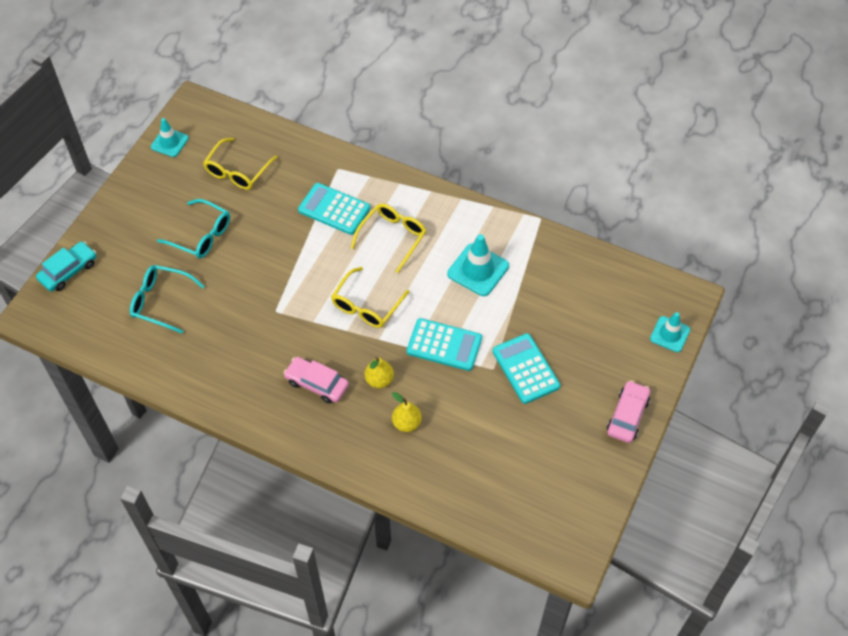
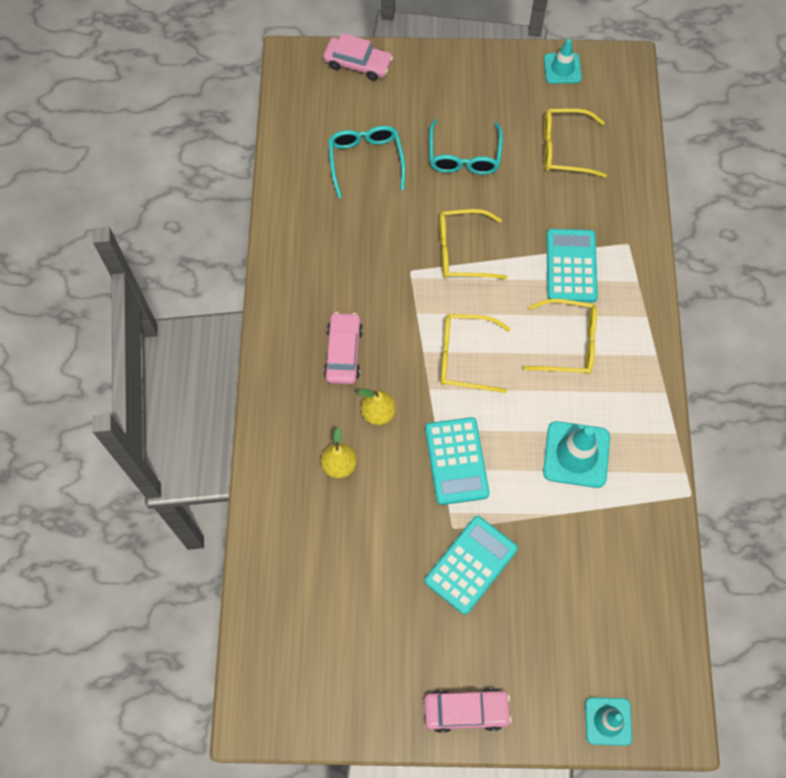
camera: 65 degrees right, 10 degrees up
turquoise car [36,241,96,291] -> pink car [323,33,393,81]
none -> yellow glasses [439,209,507,279]

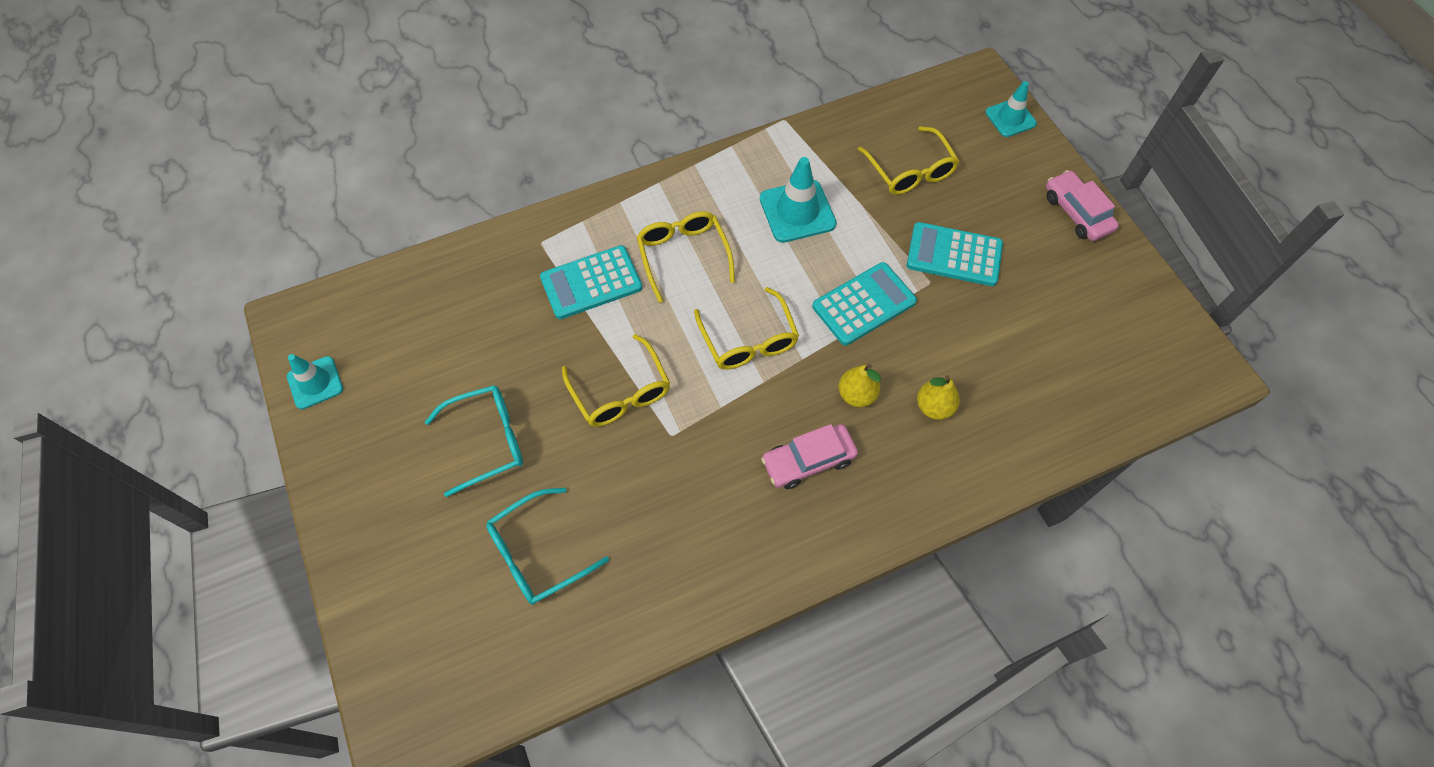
camera: 115 degrees left, 5 degrees down
pink car [323,33,393,81] -> none
yellow glasses [544,108,607,178] -> yellow glasses moved to [858,126,960,195]

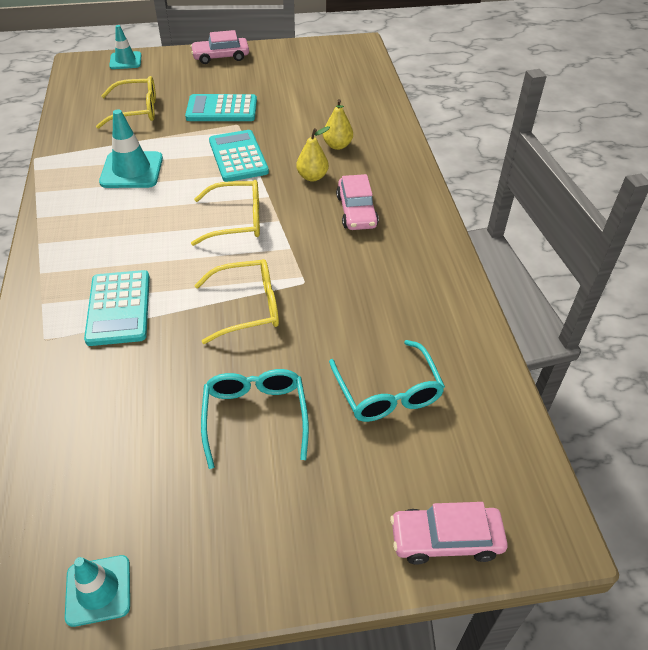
camera: 75 degrees left, 15 degrees down
yellow glasses [637,211,735,303] -> none
turquoise calculator [907,222,1003,286] -> turquoise calculator turned 60 degrees clockwise [185,94,257,121]
none -> pink car [390,502,508,565]

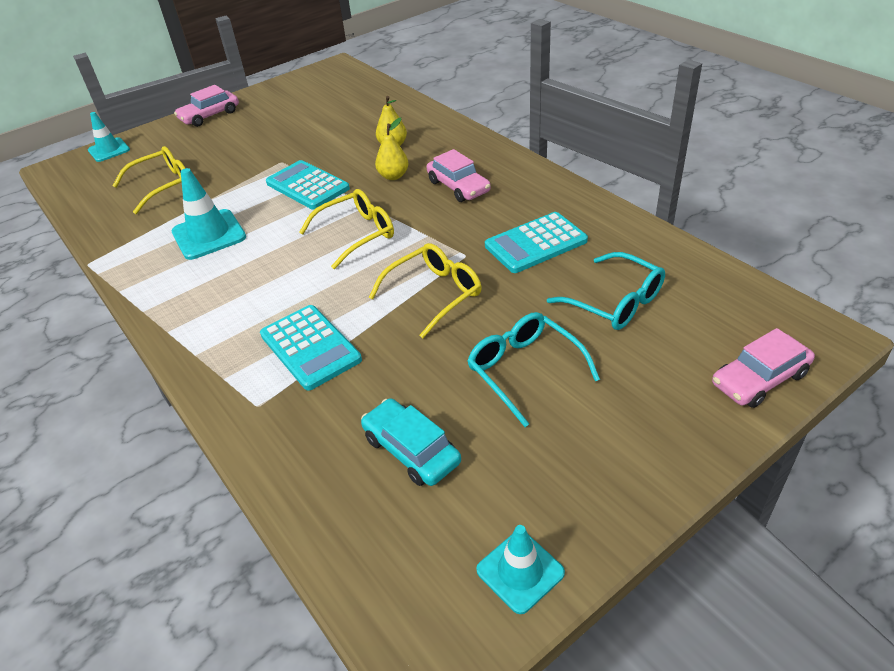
camera: 25 degrees left, 5 degrees down
turquoise calculator [185,94,257,121] -> turquoise calculator moved to [485,212,588,273]
none -> turquoise car [361,398,461,486]

